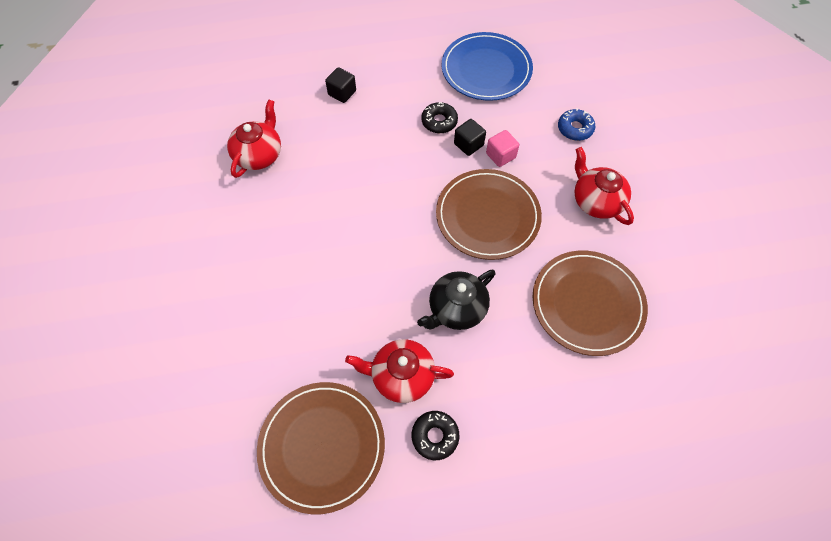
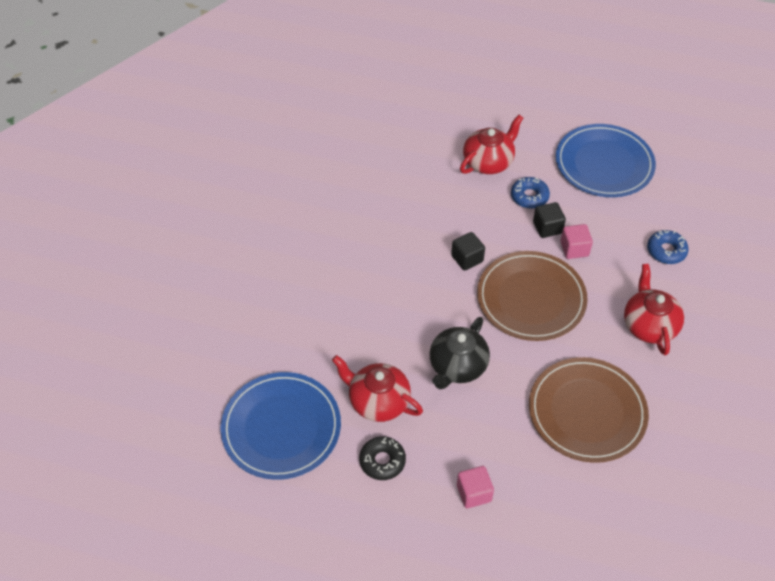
camera: 25 degrees right, 10 degrees down
red teapot [227,99,281,178] -> red teapot moved to [460,115,523,174]
brown plate [257,382,385,514] -> blue plate [220,372,341,480]
black cube [325,67,356,103] -> black cube moved to [451,232,485,271]
black teapot [417,270,496,330] -> black teapot turned 45 degrees counterclockwise [430,317,490,389]
black donut [421,102,458,133] -> blue donut [511,177,550,209]
none -> pink cube [457,466,494,508]

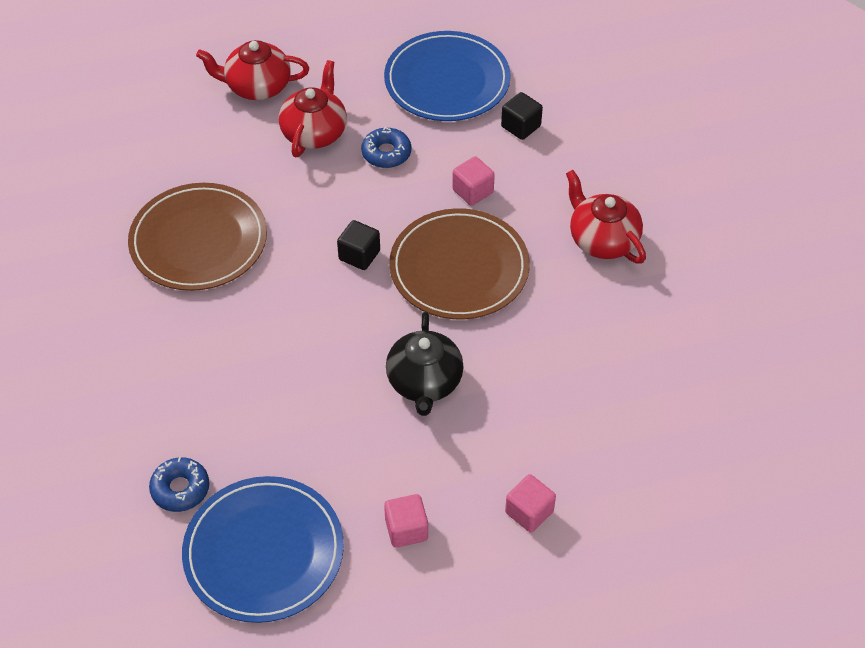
camera: 30 degrees left, 0 degrees up
red teapot [332,355,423,422] -> red teapot moved to [196,40,309,100]
black donut [359,436,406,480] -> pink cube [384,494,428,548]
brown plate [529,357,649,463] -> brown plate moved to [128,183,267,291]
black cube [533,202,566,238] -> black cube moved to [501,92,543,140]
blue donut [647,230,689,264] -> blue donut moved to [149,457,209,512]

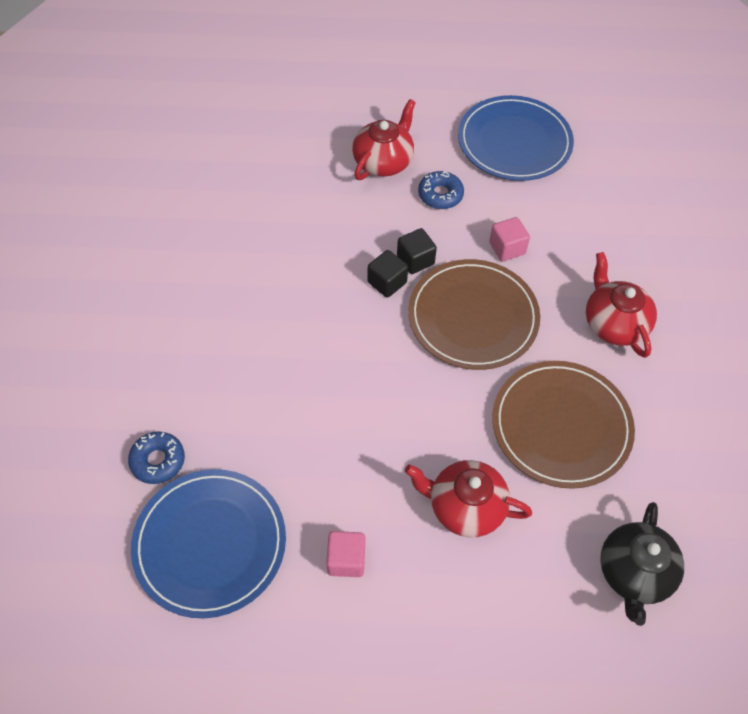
camera: 15 degrees right, 5 degrees up
brown plate [128,183,267,291] -> brown plate moved to [492,361,635,489]
red teapot [196,40,309,100] -> red teapot moved to [405,460,532,537]
black teapot [386,312,464,416] -> black teapot moved to [600,502,684,626]
black cube [501,92,543,140] -> black cube moved to [397,228,437,274]
pink cube [505,474,556,533] -> none

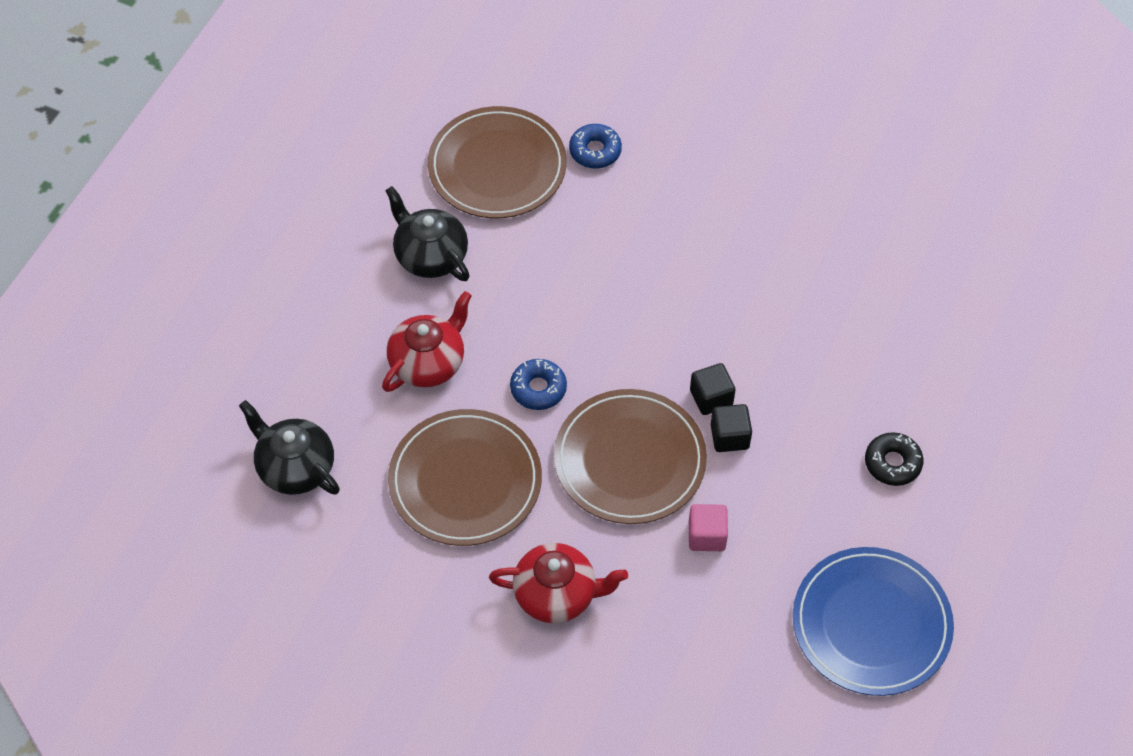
camera: 115 degrees right, 0 degrees up
blue plate [131,469,286,618] -> brown plate [428,106,567,218]
pink cube [326,531,365,577] -> black teapot [385,186,470,281]
red teapot [352,99,416,180] -> black donut [865,432,924,486]
blue donut [418,171,464,209] -> blue donut moved to [510,359,567,410]

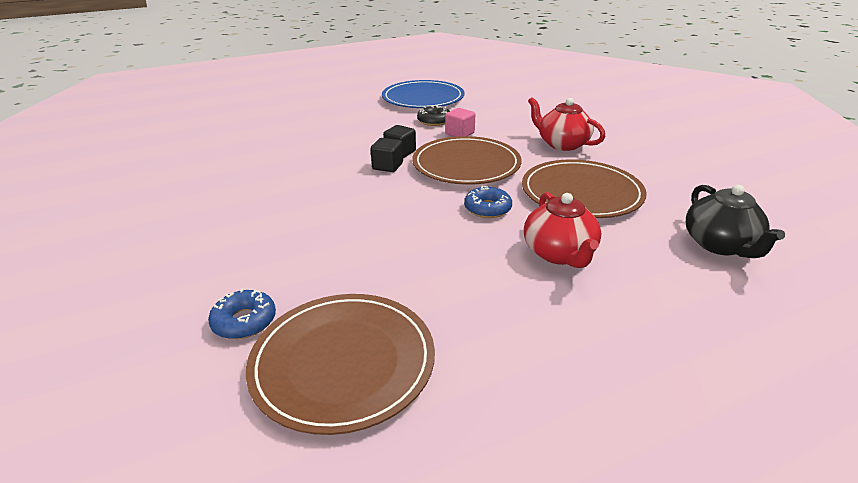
camera: 140 degrees left, 25 degrees down
red teapot [382,291,472,392] -> red teapot turned 90 degrees counterclockwise [524,192,601,268]
black teapot [385,186,470,281] -> none
black donut [865,432,924,486] -> black donut moved to [417,105,450,126]

